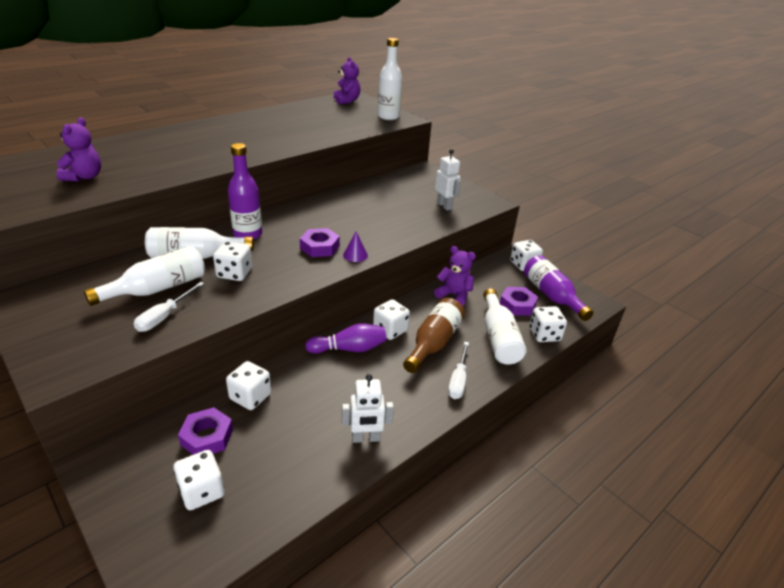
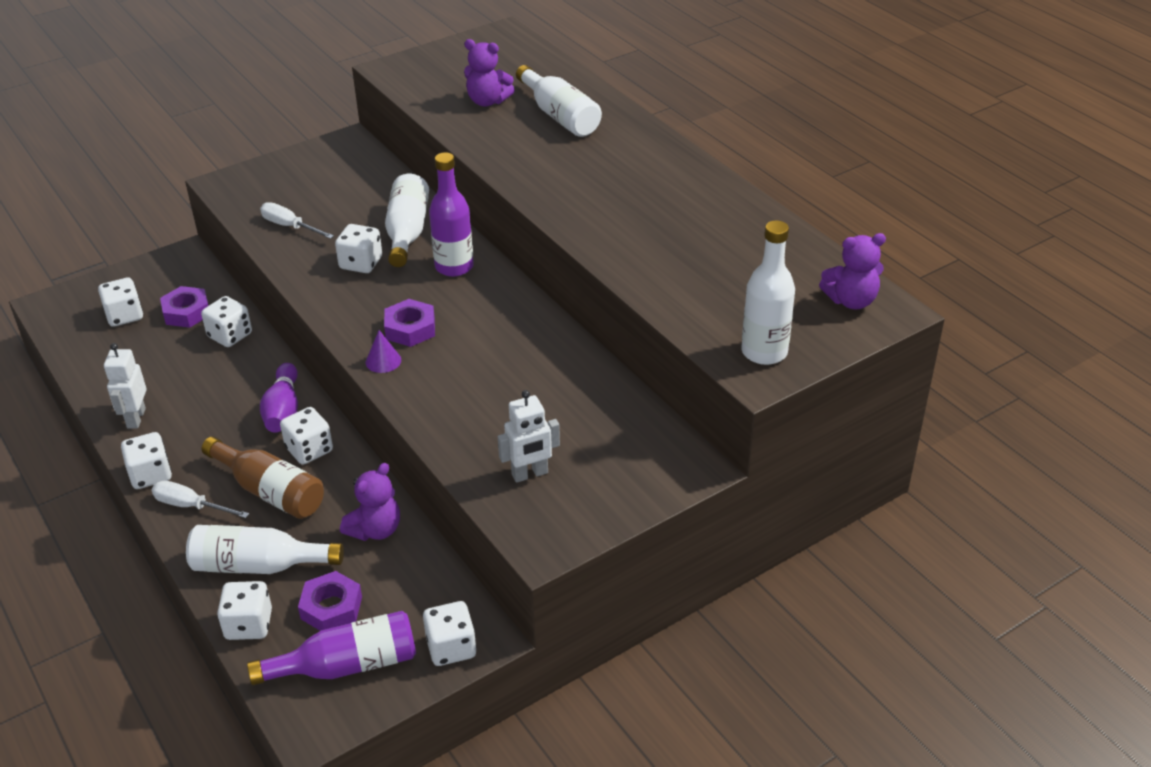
camera: 100 degrees right, 5 degrees up
white bottle [84,246,205,306] -> white bottle moved to [516,65,602,137]
none -> white dice [121,432,172,489]

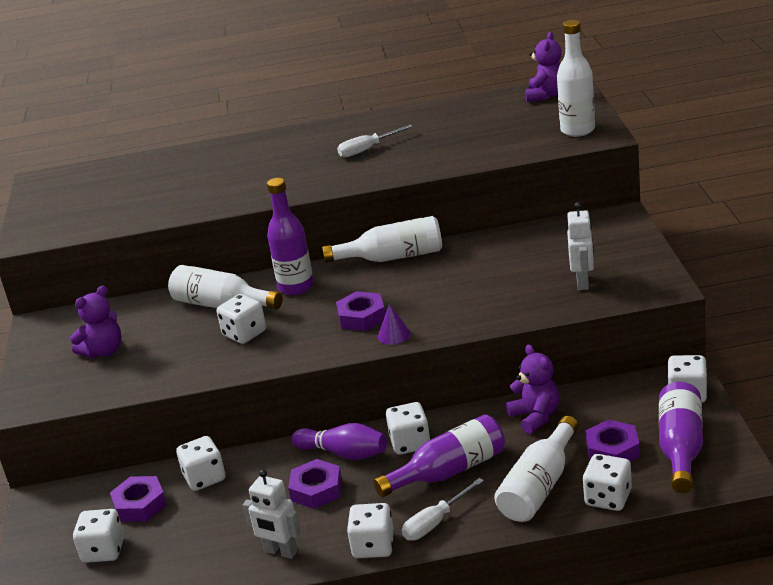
camera: 60 degrees left, 10 degrees down
brown bottle [202,437,324,519] -> purple bottle [373,414,505,497]
white screwdriver [260,202,334,239] -> white screwdriver moved to [337,125,413,158]
purple teddy bear [464,39,515,107] -> purple teddy bear moved to [70,286,122,358]
white bottle [516,65,602,137] -> white bottle moved to [322,216,442,263]
none -> purple nut [288,459,342,509]

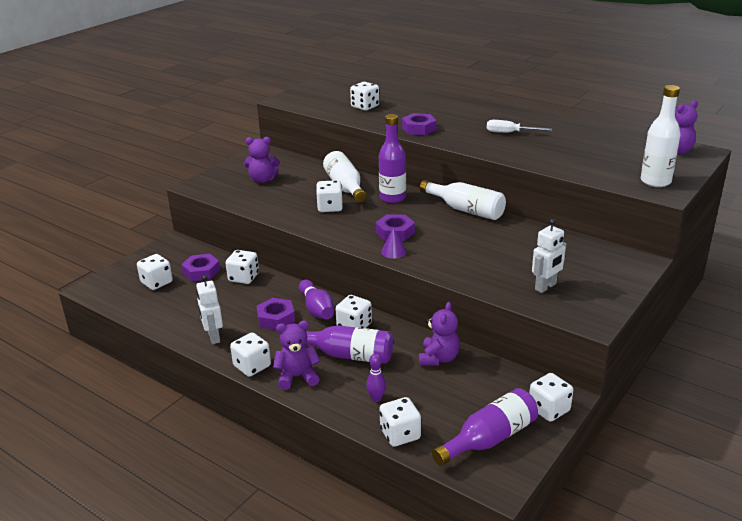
camera: 40 degrees right, 0 degrees up
white screwdriver [402,478,484,541] -> purple teddy bear [273,321,320,390]
white bottle [494,416,579,522] -> purple bowling pin [366,353,386,402]
purple nut [586,419,640,462] -> purple nut moved to [402,113,437,135]
none -> white dice [350,82,379,111]

